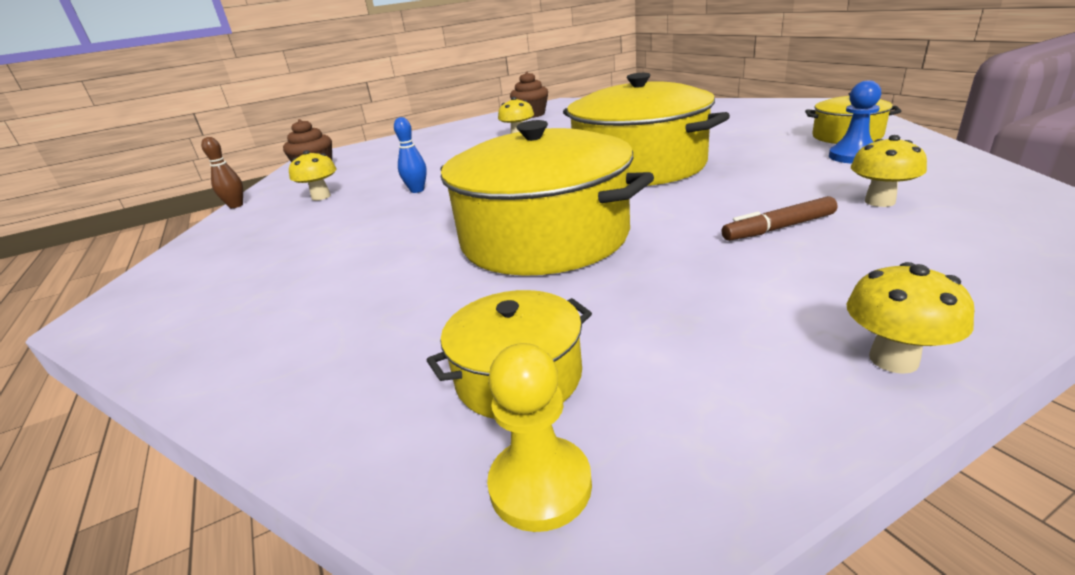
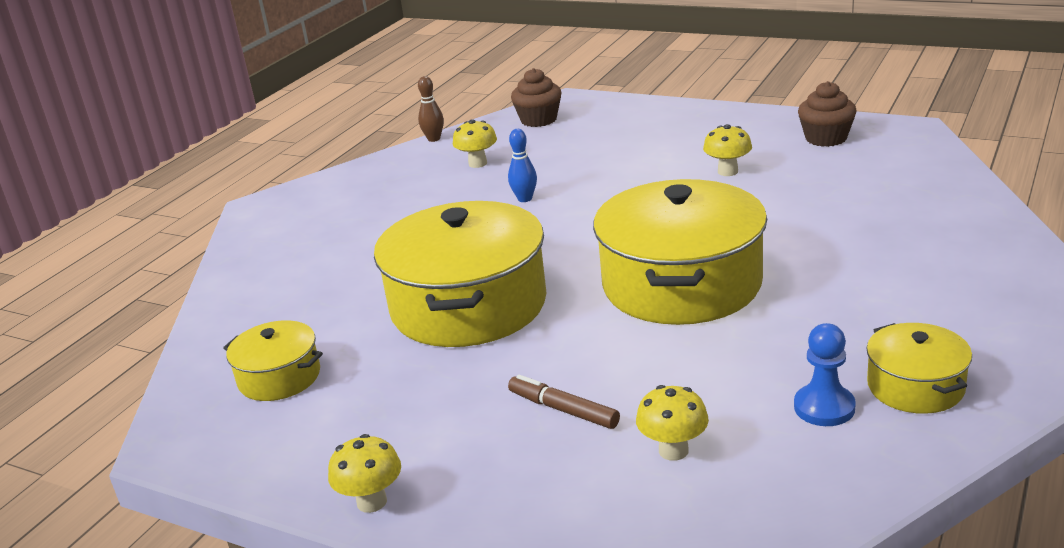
camera: 55 degrees right, 0 degrees up
yellow pawn [487,343,592,532] -> none

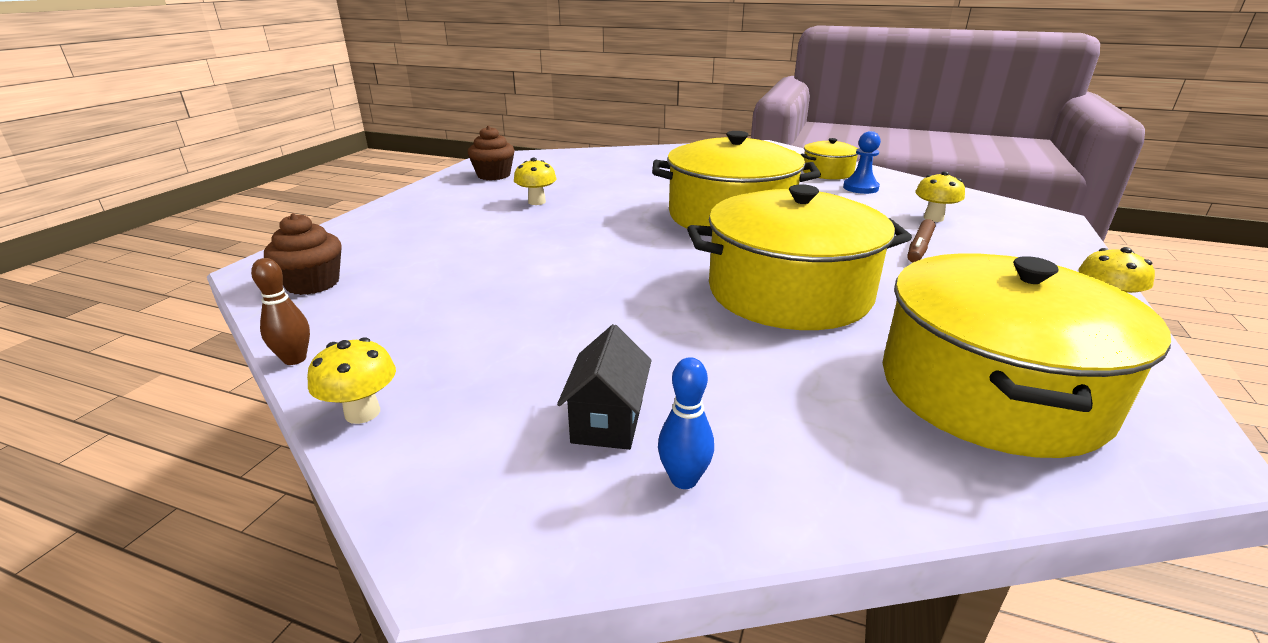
camera: 100 degrees left, 0 degrees up
yellow pot [223,320,323,401] -> yellow pot [883,253,1171,458], size x2.03
yellow mushroom [453,119,497,168] -> yellow mushroom moved to [307,337,396,424]
blue bowling pin [508,129,537,202] -> blue bowling pin moved to [658,357,714,489]
none -> black house [557,324,652,450]

